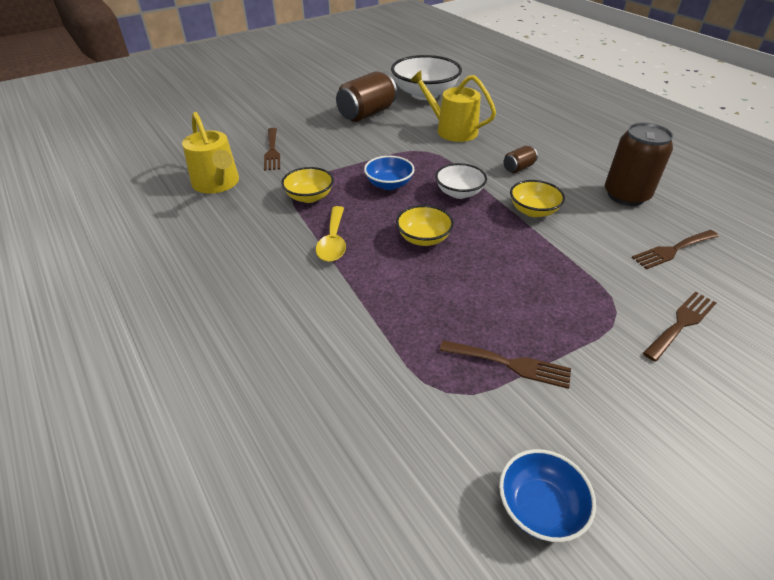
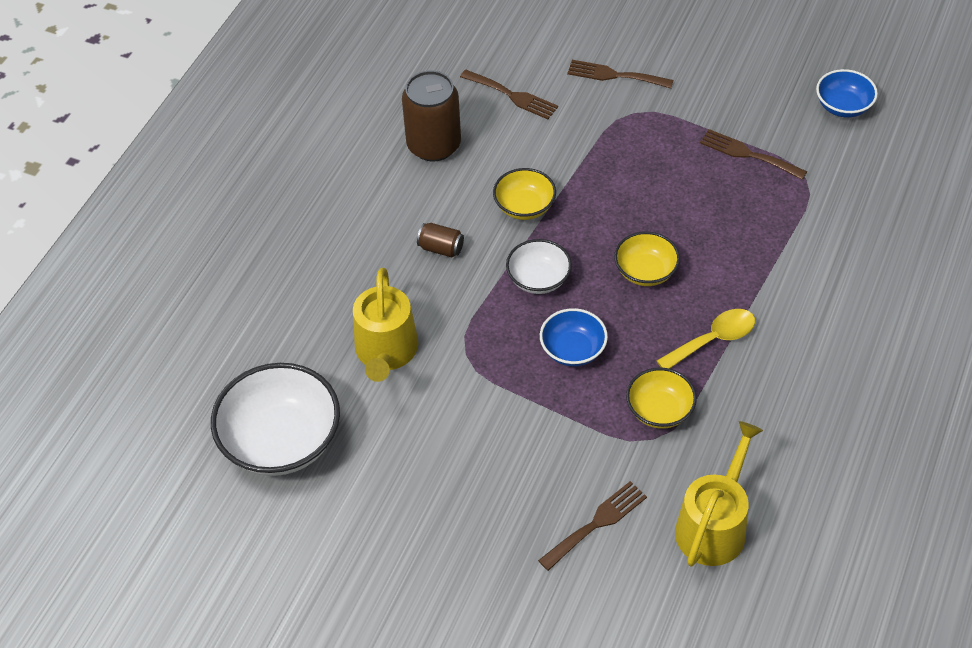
camera: 120 degrees left, 10 degrees up
brown can [336,71,397,122] -> none
brown fork [439,340,571,389] -> brown fork turned 45 degrees counterclockwise [700,129,807,180]

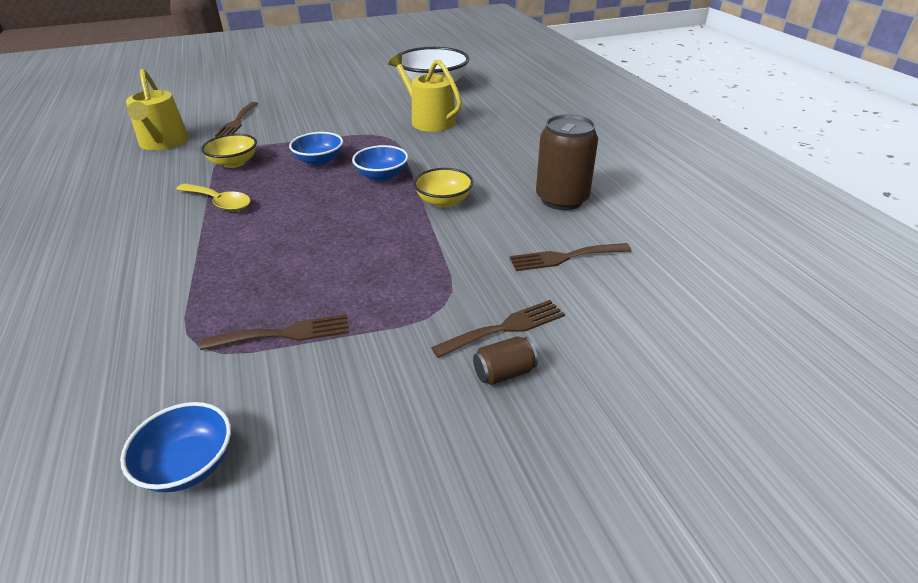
camera: 135 degrees right, 15 degrees down
brown can [417,223,464,257] -> brown can moved to [473,336,538,385]
white bowl [506,239,572,294] -> blue bowl [352,145,408,182]
yellow bowl [614,232,680,286] -> none
yellow spoon [657,309,755,369] -> yellow spoon turned 75 degrees counterclockwise [176,183,251,211]

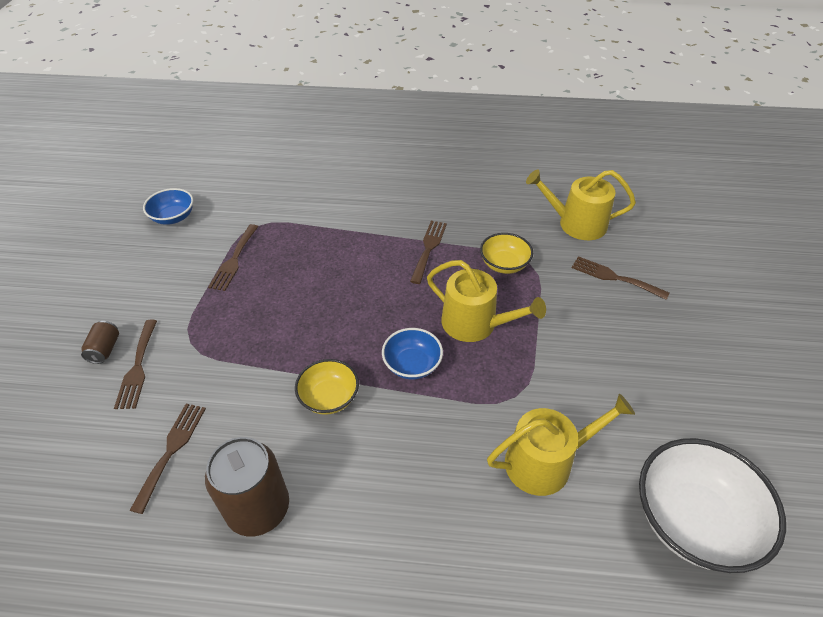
camera: 115 degrees right, 10 degrees up
yellow spoon [176,183,251,211] -> brown fork [410,221,447,284]
blue bowl [289,132,343,166] -> yellow watering can [427,260,546,342]

